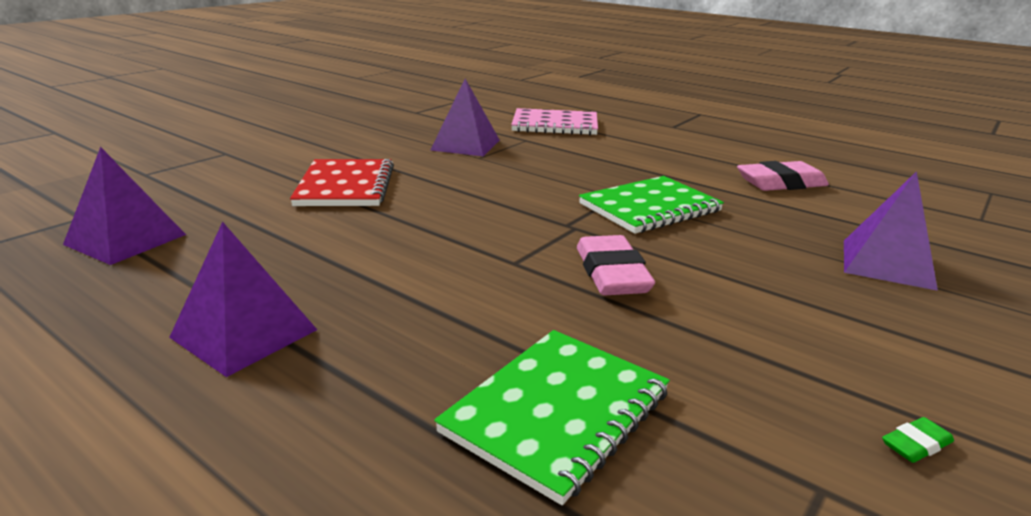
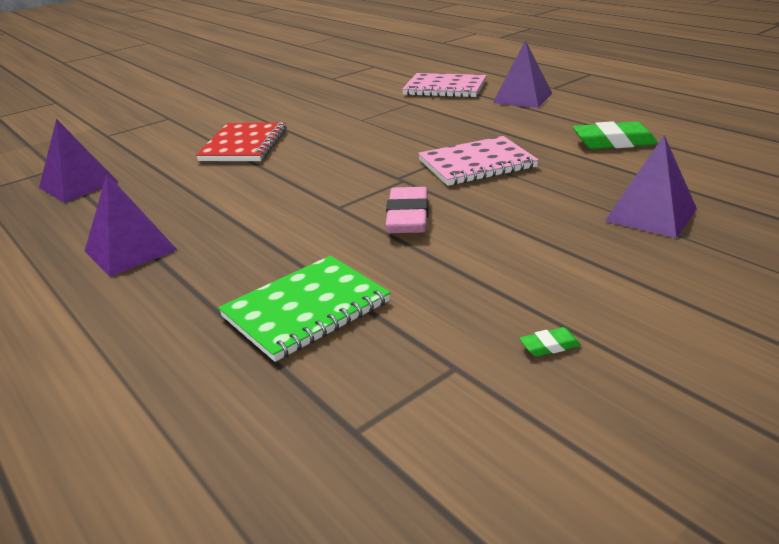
camera: 15 degrees right, 5 degrees up
purple pyramid [431,79,500,156] -> purple pyramid moved to [493,40,552,108]
green notebook [579,176,724,234] -> pink notebook [418,136,539,186]
pink eraser [737,161,829,191] -> green eraser [573,121,658,149]

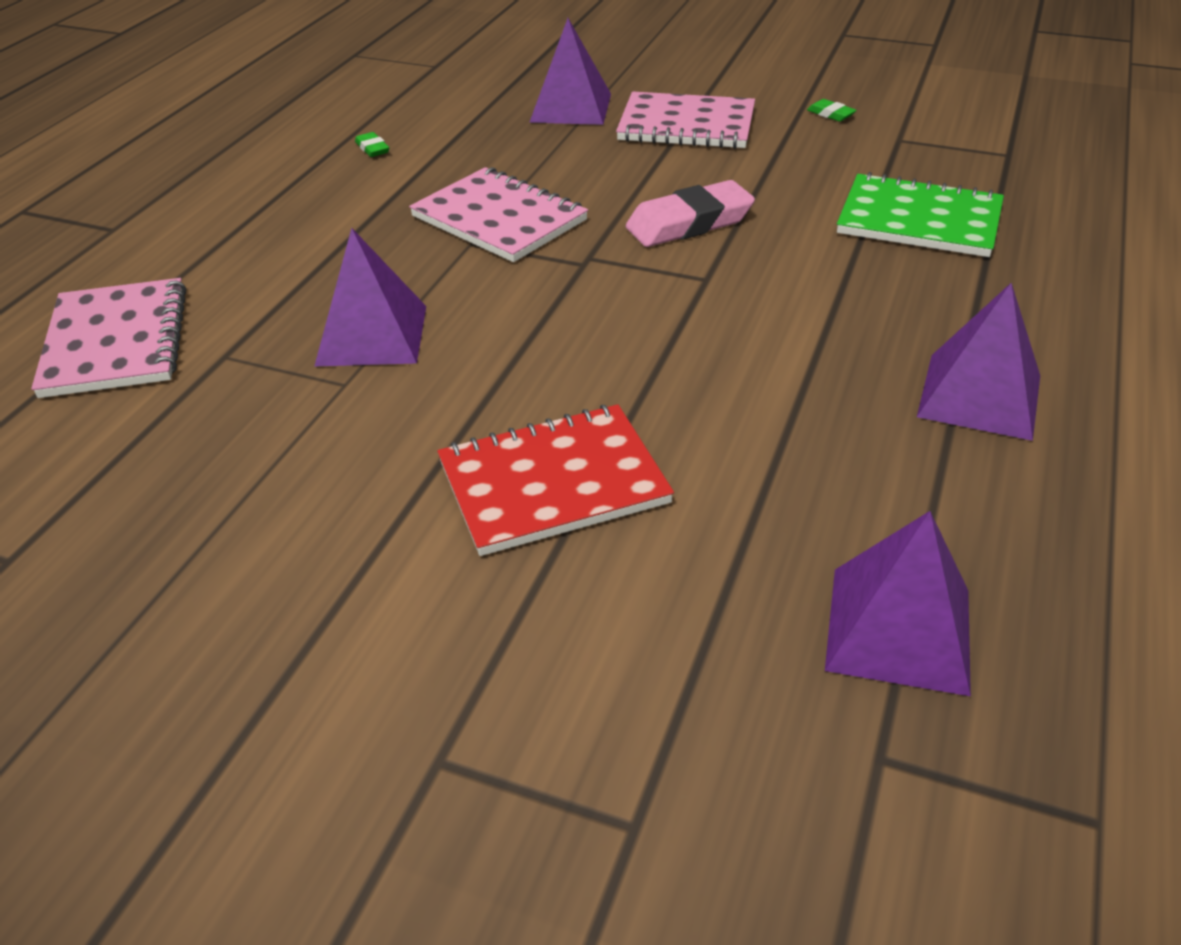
camera: 120 degrees left, 10 degrees up
purple pyramid [493,40,552,108] -> purple pyramid moved to [314,228,426,367]
green eraser [573,121,658,149] -> green eraser [355,132,389,157], size x0.45
none -> pink notebook [616,92,755,149]

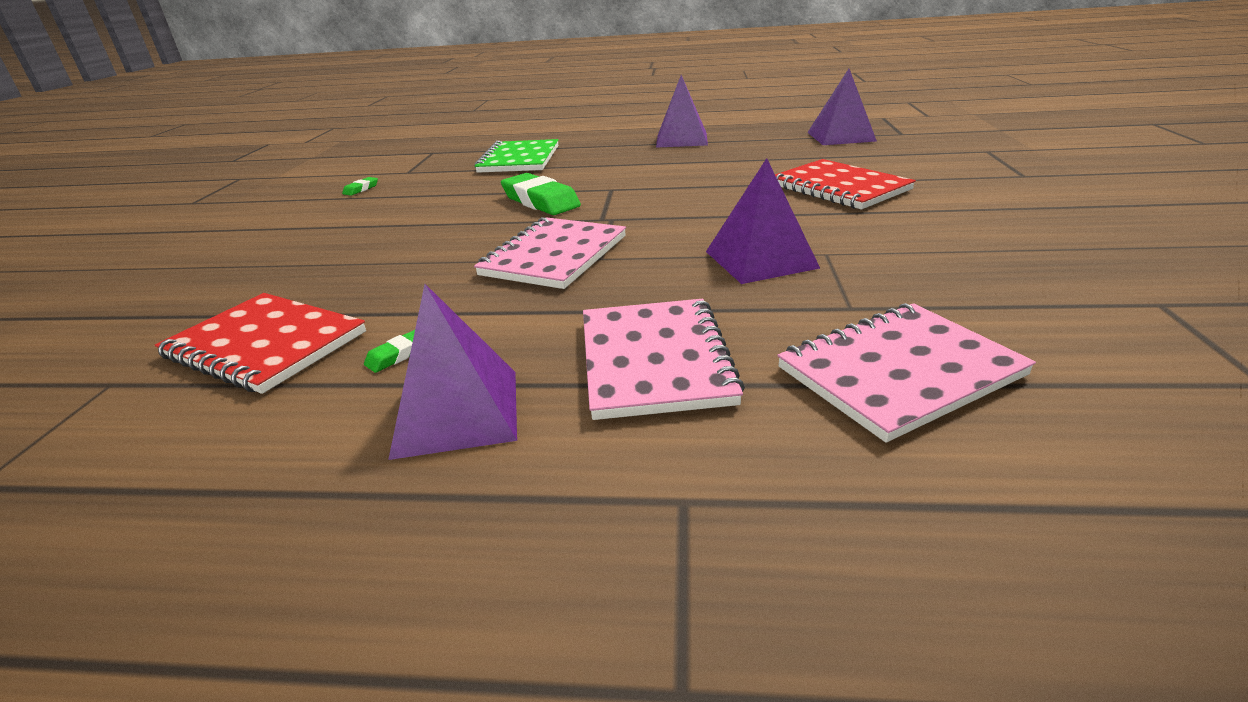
camera: 105 degrees left, 10 degrees down
purple pyramid [529,18,611,125] -> purple pyramid moved to [388,284,517,460]
pink notebook [616,92,755,149] -> pink notebook moved to [583,299,745,420]
pink eraser [626,180,755,247] -> green eraser [501,173,581,215]
none -> red notebook [154,293,366,394]

